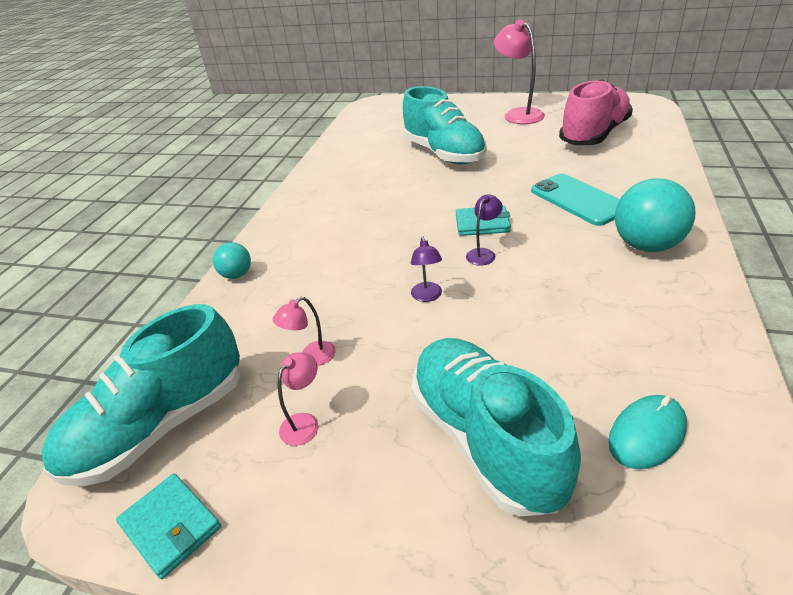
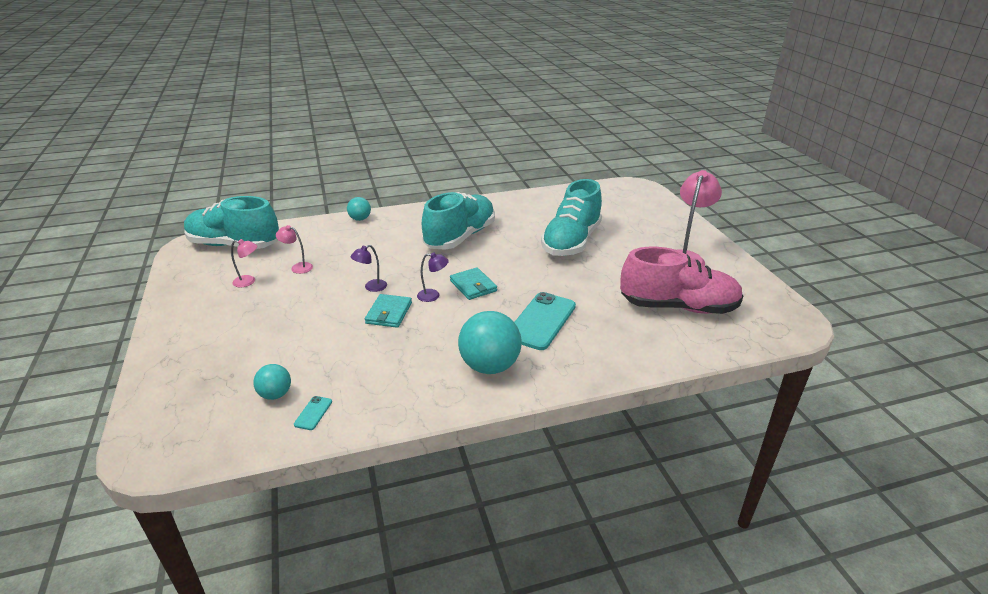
camera: 55 degrees right, 5 degrees down
turquoise wallet [116,473,221,579] -> turquoise wallet moved to [365,294,412,328]
turquoise shoe [411,338,581,517] -> turquoise shoe moved to [422,192,495,250]
turquoise mouse [608,395,687,469] -> turquoise ball [253,364,291,400]
none -> turquoise phone [294,396,332,430]

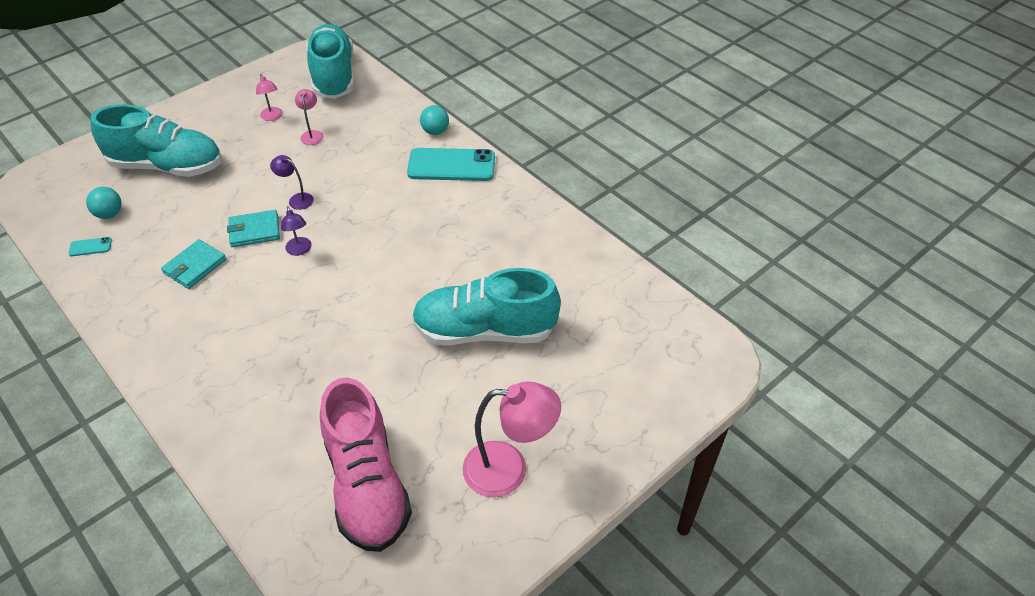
camera: 65 degrees right, 15 degrees up
turquoise shoe [422,192,495,250] -> turquoise shoe moved to [90,104,222,177]
turquoise wallet [450,267,497,300] -> turquoise wallet moved to [161,239,226,289]
turquoise ball [458,311,522,374] -> none
turquoise phone [514,292,576,350] -> turquoise phone moved to [407,148,495,181]

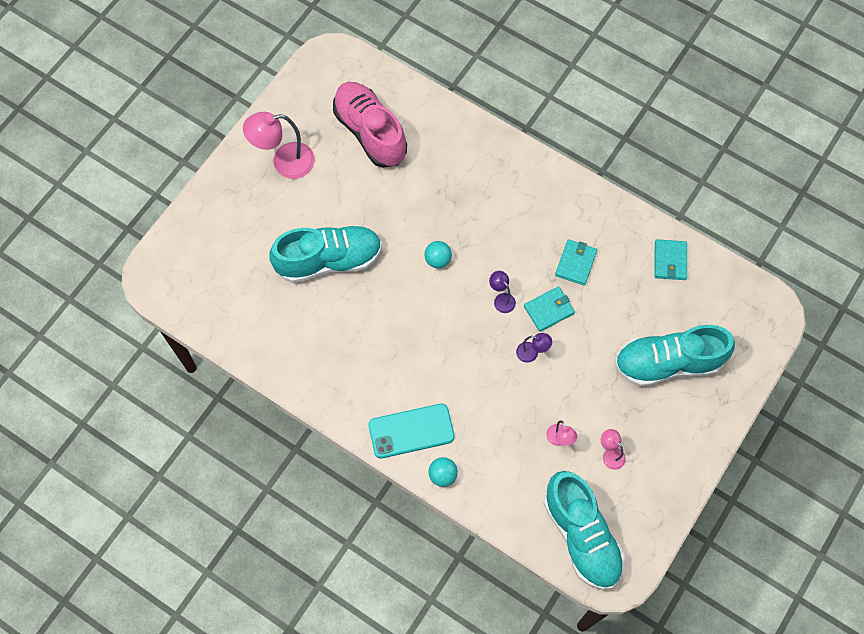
camera: 165 degrees right, 20 degrees up
turquoise phone [69,237,112,256] -> turquoise wallet [654,239,687,280]
turquoise ball [86,187,122,219] -> turquoise ball moved to [424,241,452,268]

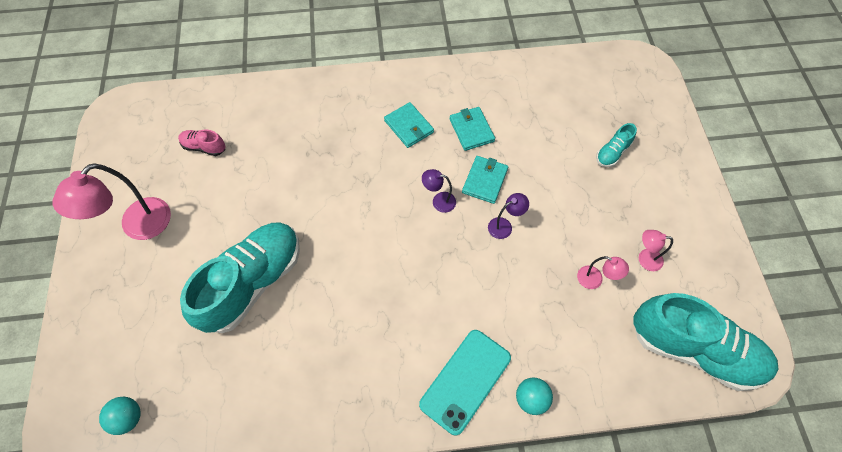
camera: 40 degrees left, 5 degrees down
pink shoe [333,82,407,168] -> pink shoe [178,130,226,156], size x0.43
turquoise ball [424,241,452,268] -> turquoise ball moved to [99,397,141,435]
turquoise shoe [614,325,735,387] -> turquoise shoe [596,123,637,167], size x0.43
turquoise wallet [654,239,687,280] -> turquoise wallet moved to [384,102,434,148]

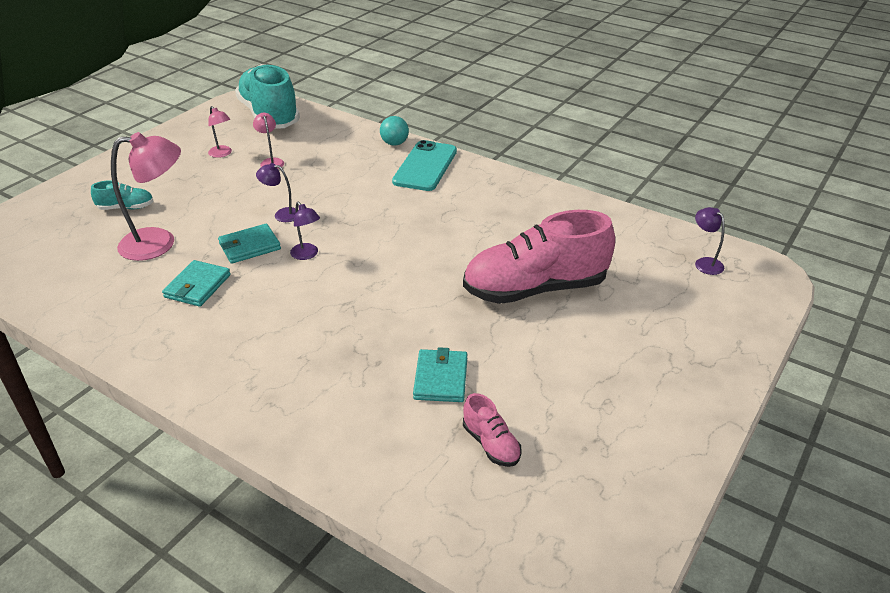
camera: 140 degrees left, 25 degrees down
pink lamp [52,163,171,240] -> pink lamp moved to [111,132,181,261]
turquoise ball [99,397,141,435] -> purple lamp [695,207,725,275]
turquoise shoe [180,222,300,333] -> pink shoe [463,210,615,304]
turquoise wallet [384,102,434,148] -> turquoise wallet moved to [413,347,467,402]
turquoise phone [419,330,511,435] -> turquoise phone turned 60 degrees counterclockwise [392,140,457,191]

